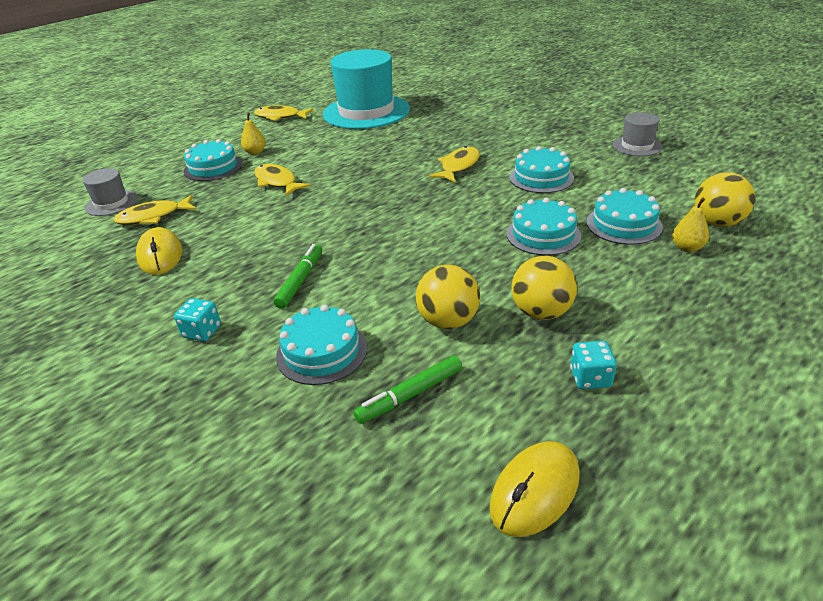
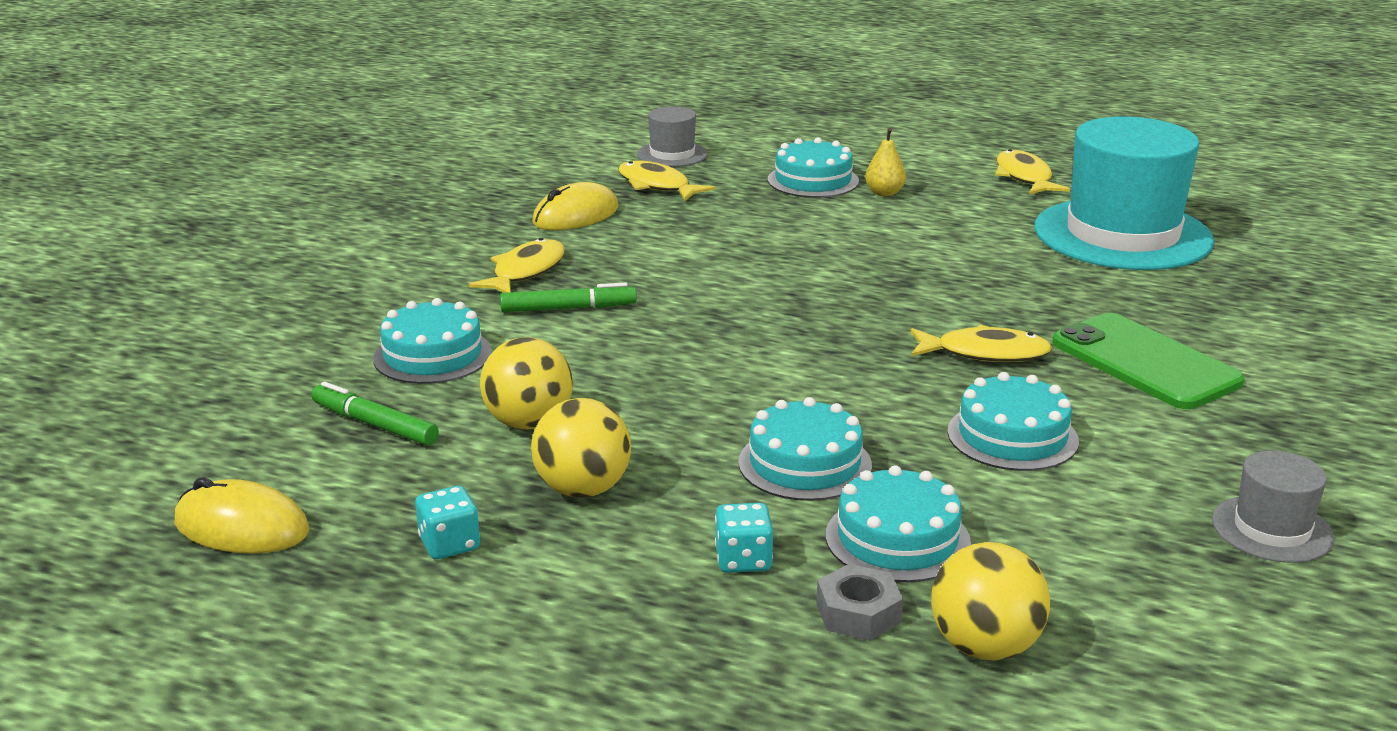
camera: 65 degrees right, 10 degrees down
turquoise dice [174,298,221,341] -> turquoise dice moved to [715,503,773,573]
yellow fish [254,164,311,196] -> yellow fish moved to [469,238,565,293]
yellow pear [672,198,709,252] -> grey nut [816,564,903,641]
none -> green phone [1052,313,1245,409]

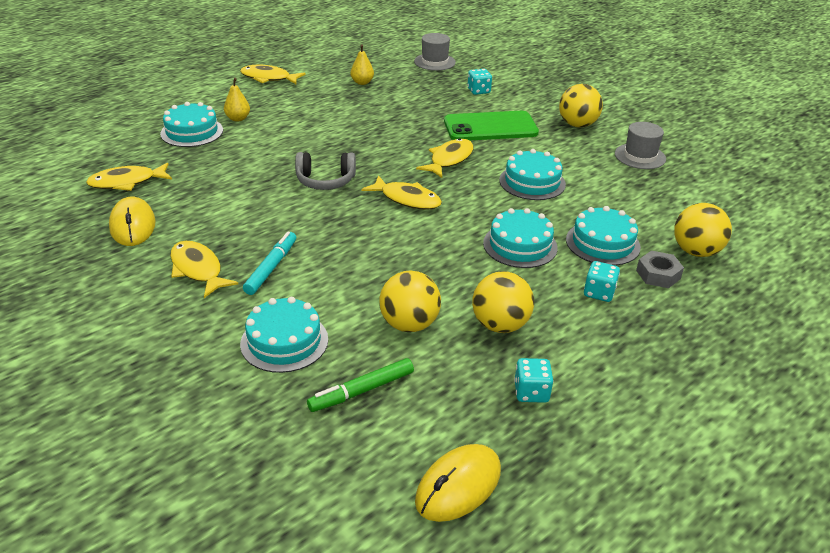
camera: 65 degrees left, 10 degrees up
green marker [500,283,637,312] -> turquoise marker [243,231,296,295]
grey hat [637,106,708,167] -> grey hat moved to [414,33,456,71]
turquoise hat [1035,116,1214,270] -> yellow pear [351,44,374,85]
none -> grey headphones [295,152,356,190]
none -> yellow fish [362,175,442,210]
none -> turquoise dice [467,69,492,95]
none -> yellow ball [559,84,603,127]

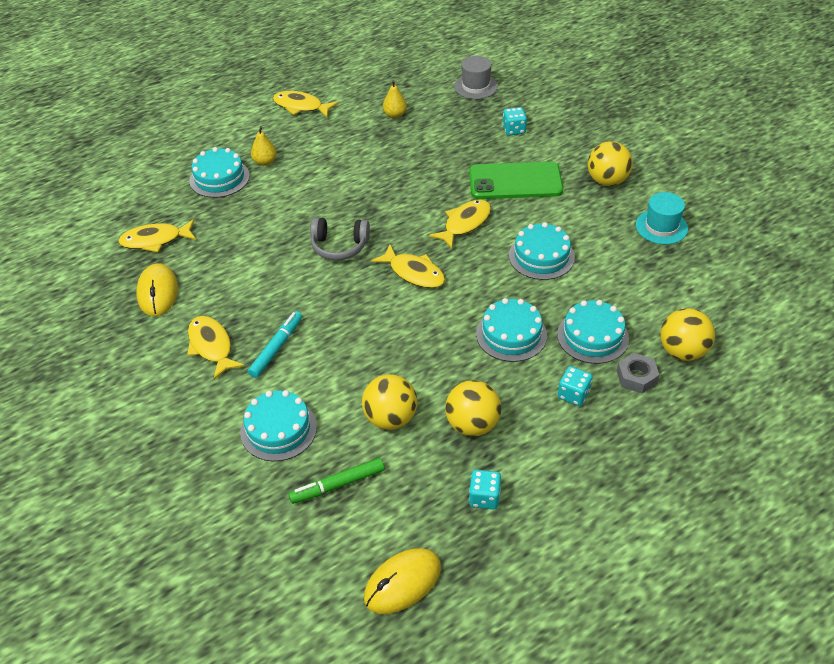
camera: 10 degrees right, 10 degrees up
grey hat [615,122,666,169] -> turquoise hat [636,192,688,244]

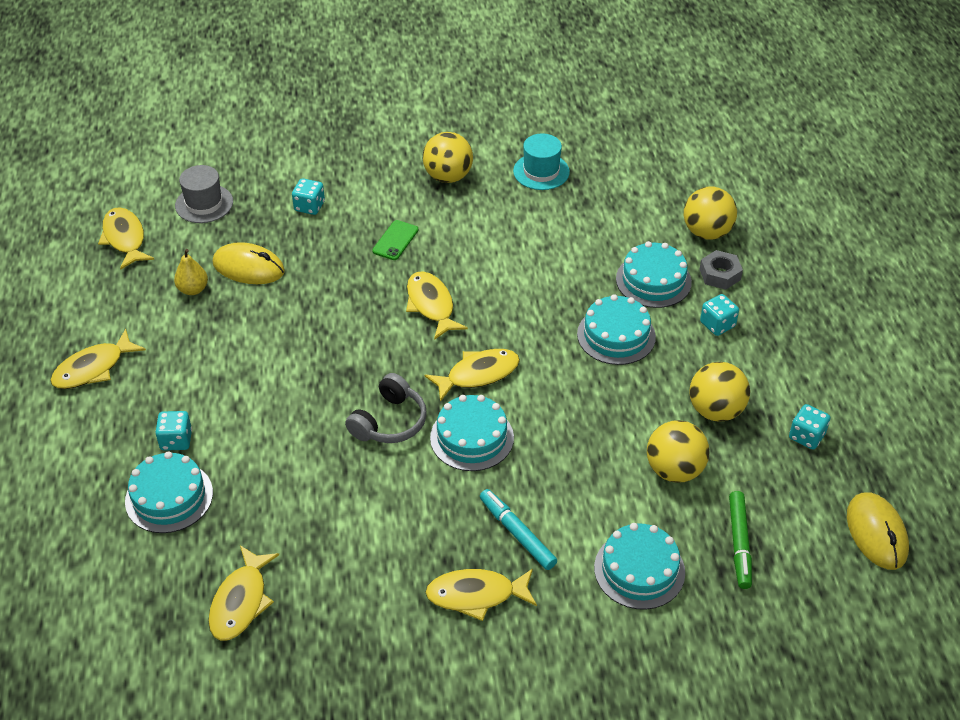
camera: 65 degrees left, 0 degrees up
yellow mouse [136,263,178,316] -> yellow mouse moved to [212,242,285,284]
yellow pear [251,126,277,166] -> turquoise dice [155,411,192,451]
green phone [469,162,563,199] -> green phone [372,220,418,260], size x0.47
turquoise cake [509,222,575,280] -> turquoise cake moved to [430,395,514,471]
none -> yellow fish [98,207,154,270]

